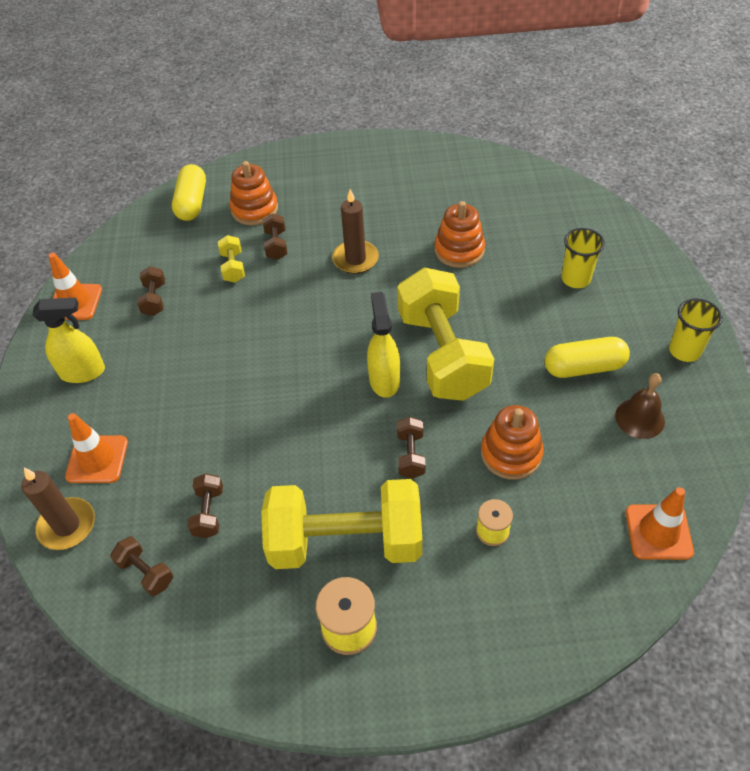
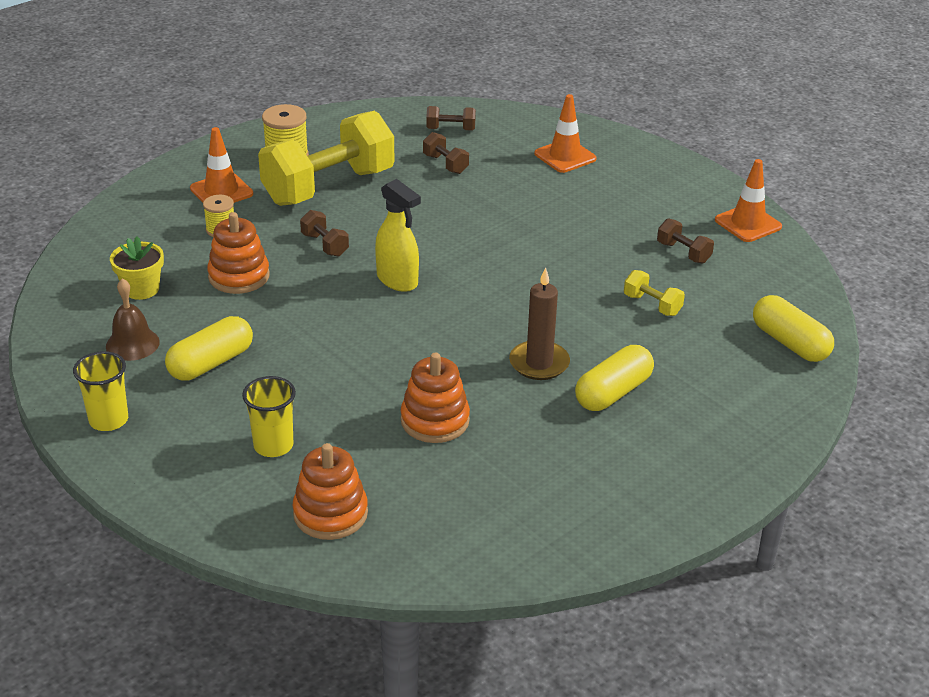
camera: 140 degrees right, 15 degrees down
brown candle [21,468,95,550] -> none
yellow spray bottle [32,297,105,383] -> none
orange stacking toy [230,161,278,225] -> orange stacking toy moved to [293,443,368,540]
brown dumbbell [263,213,287,260] -> none
yellow dumbbell [397,267,494,401] -> none
orange traffic cone [626,487,694,560] -> orange traffic cone moved to [190,127,253,203]
none -> yellow flower pot [110,236,164,300]
none -> yellow capsule [575,345,654,411]

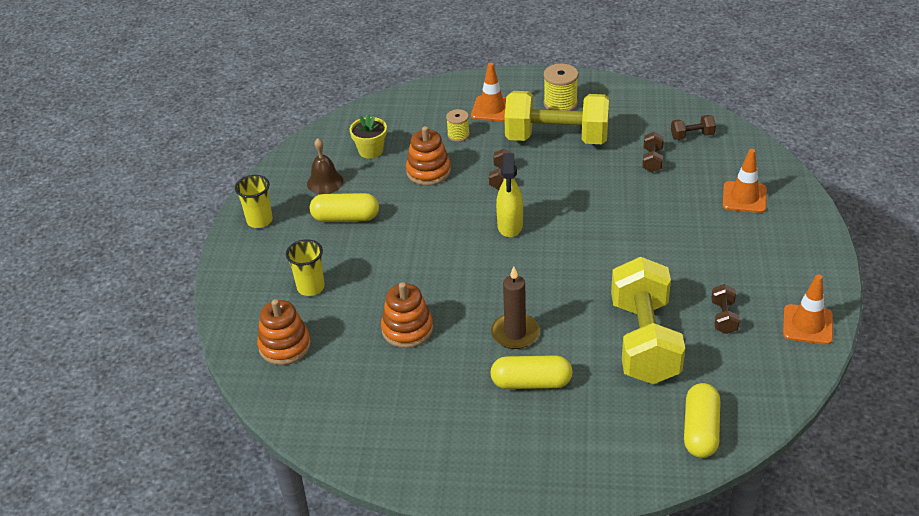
camera: 50 degrees right, 5 degrees up
brown dumbbell [426,106,476,131] -> brown dumbbell turned 60 degrees counterclockwise [671,115,716,140]
yellow dumbbell [624,270,685,316] -> yellow dumbbell [611,257,685,384], size x2.47

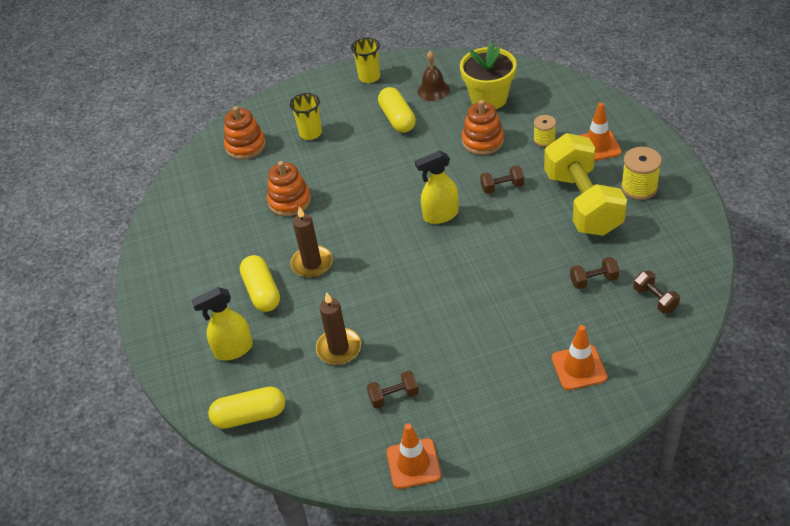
camera: 70 degrees right, 5 degrees up
yellow flower pot [350,114,387,159] -> yellow flower pot [460,43,516,109], size x1.62
yellow dumbbell [611,257,685,384] -> brown candle [316,292,361,365]
none -> yellow spray bottle [191,287,253,361]

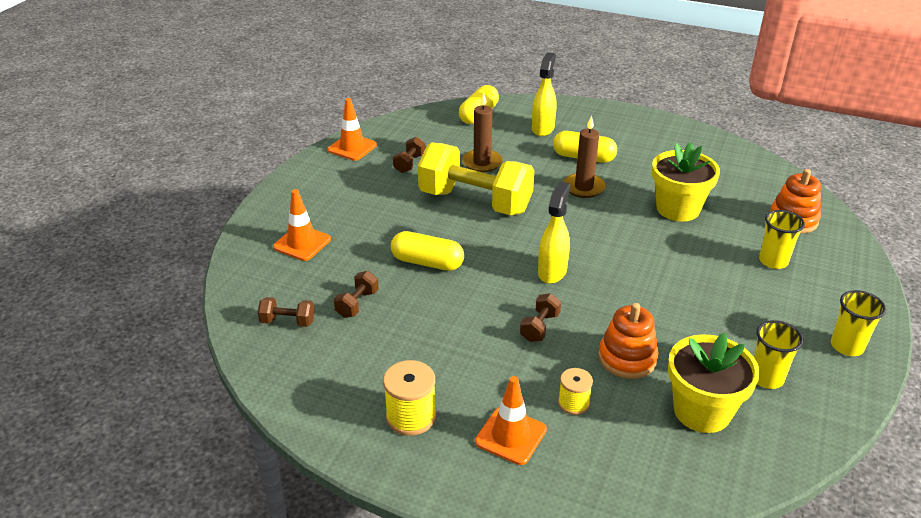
camera: 125 degrees right, 10 degrees down
orange stacking toy [267,161,311,216] -> yellow flower pot [652,142,720,222]
yellow capsule [378,87,416,133] -> yellow capsule moved to [391,231,464,271]
brown bell [417,51,450,101] -> yellow cup [754,320,803,389]
yellow dumbbell [544,133,627,236] -> yellow dumbbell moved to [418,142,534,215]

